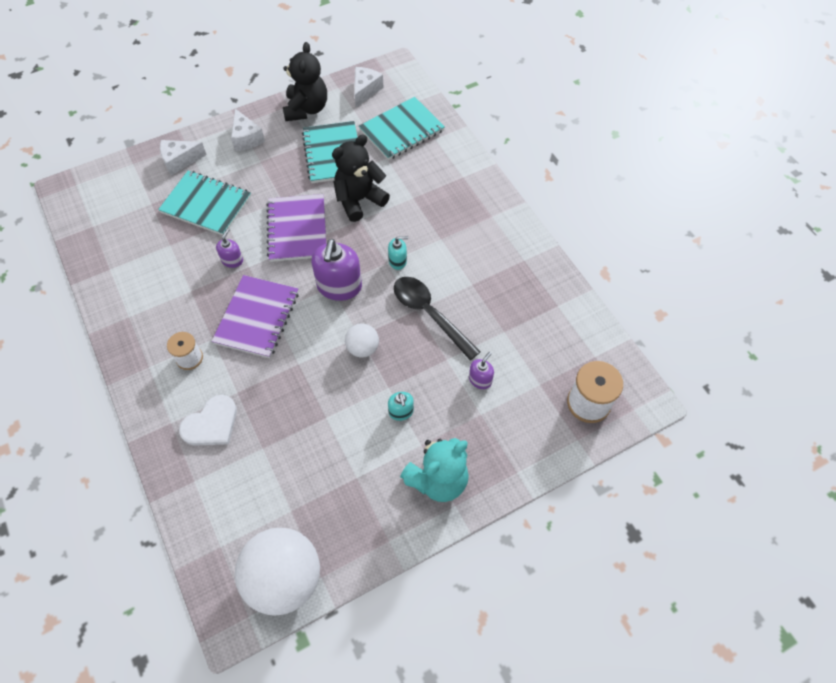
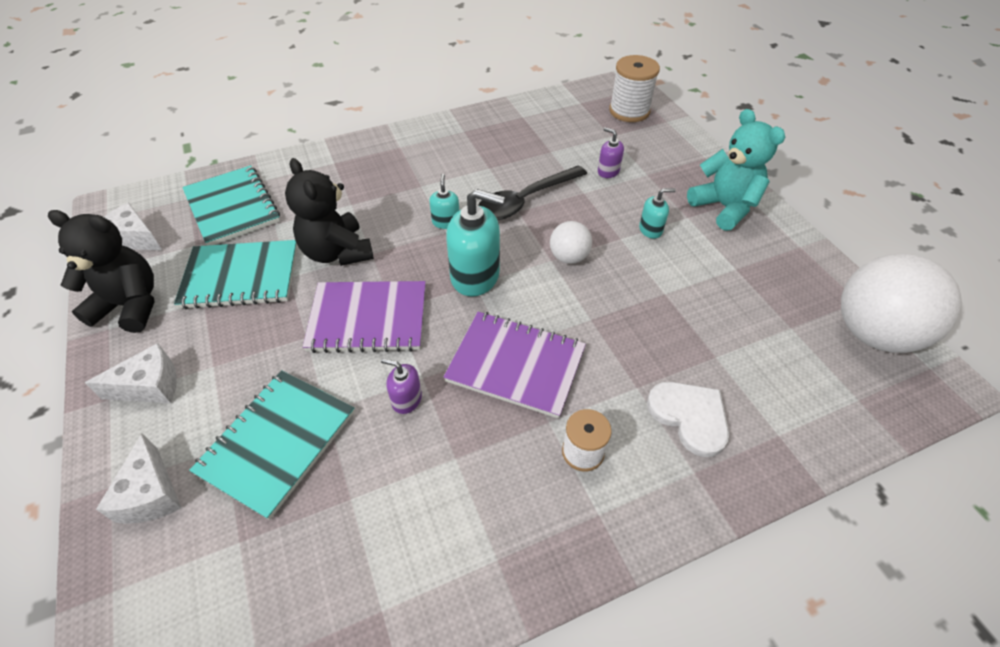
camera: 85 degrees left, 10 degrees down
purple soap dispenser [311,239,362,301] -> turquoise soap dispenser [446,189,505,296]

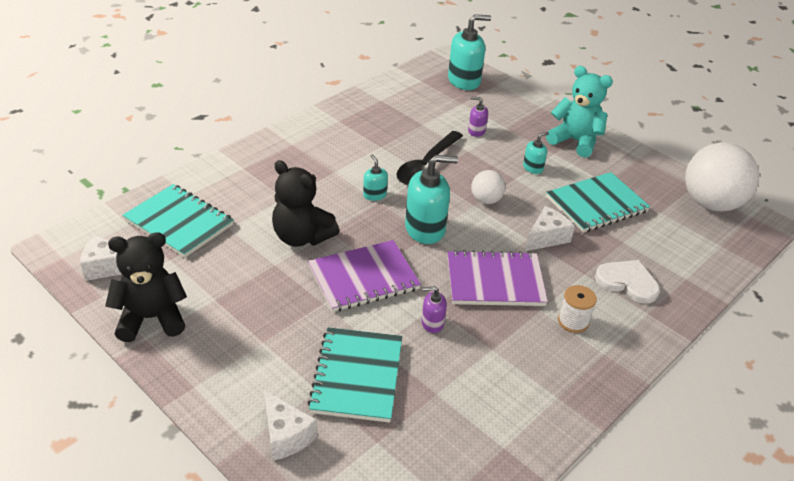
camera: 25 degrees left, 10 degrees down
white cheese [85,343,177,403] -> white cheese moved to [525,206,575,251]
turquoise notebook [174,240,298,309] -> turquoise notebook moved to [546,172,650,233]
white spool [609,55,660,122] -> turquoise soap dispenser [448,14,491,90]

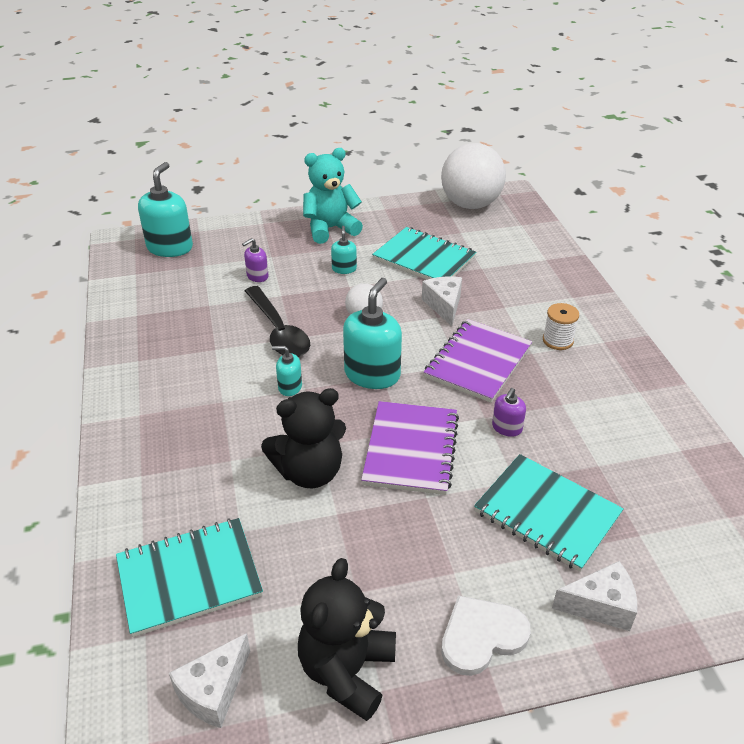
camera: 55 degrees left, 0 degrees up
turquoise notebook [546,172,650,233] -> turquoise notebook turned 60 degrees counterclockwise [372,227,477,280]
white heart [595,260,660,304] -> white heart moved to [441,596,531,676]

